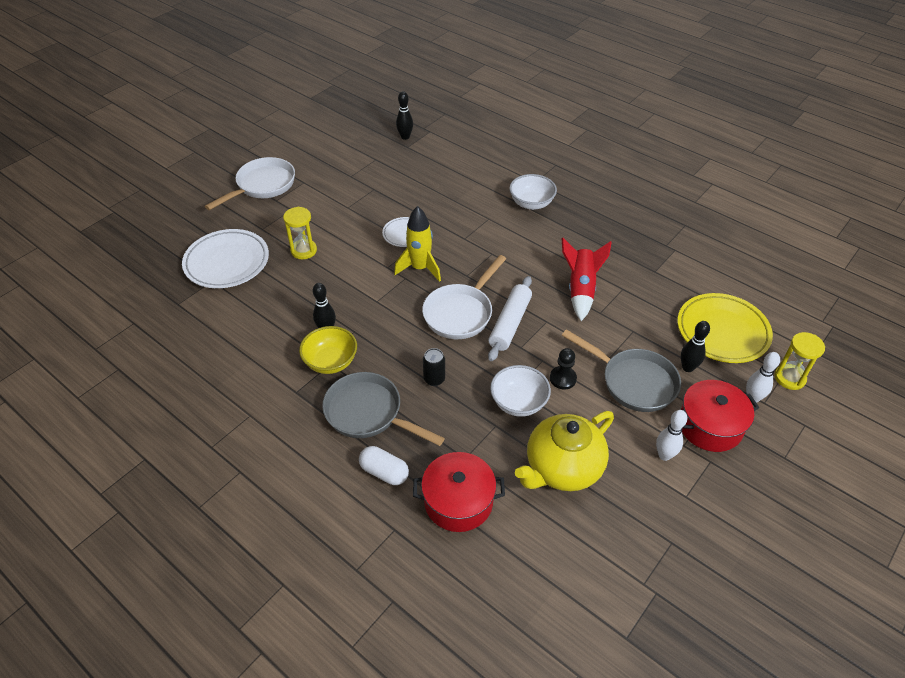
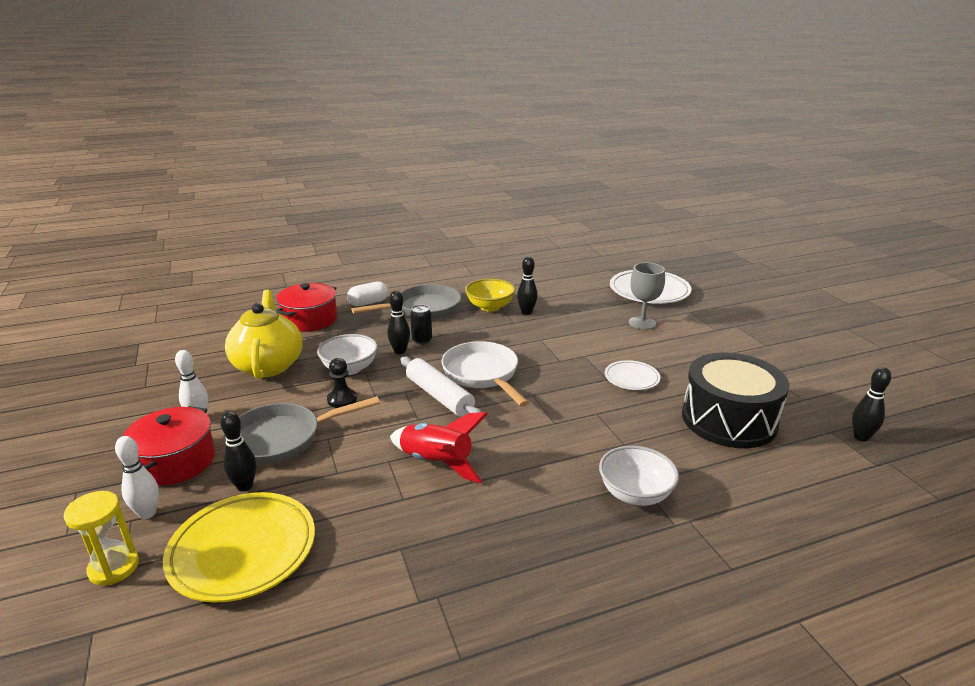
camera: 120 degrees right, 20 degrees down
white pan [205,157,295,210] -> none
yellow hourglass [283,207,317,259] -> grey goblet [629,263,665,330]
yellow rocket [394,206,441,282] -> none
none -> black bowling pin [387,291,410,354]
none -> black drum [682,352,789,448]

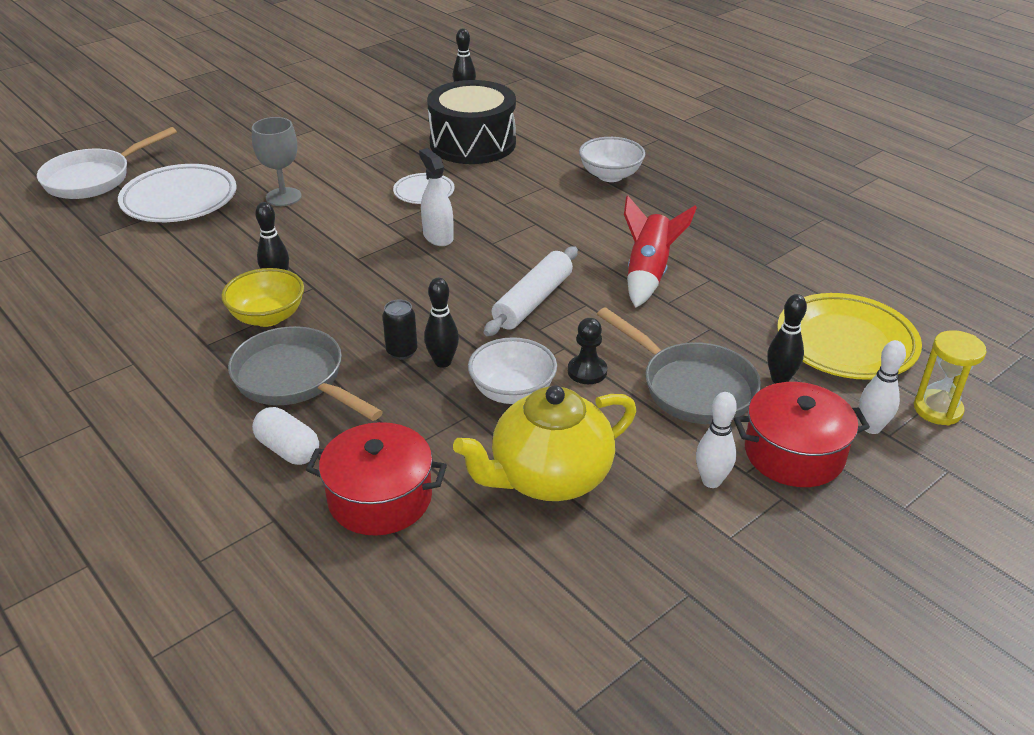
camera: 110 degrees left, 10 degrees up
white pan [442,341,530,407] -> white pan moved to [37,127,177,199]
none -> white spray bottle [419,148,454,246]

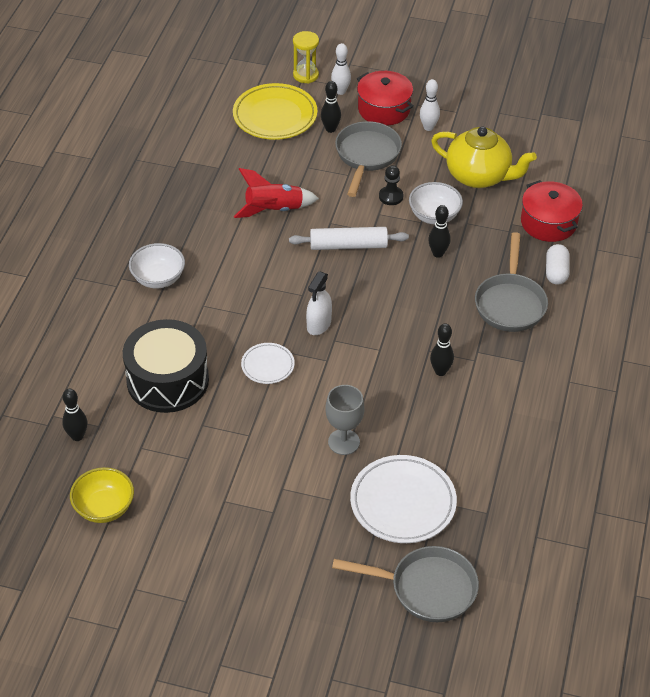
camera: 125 degrees left, 10 degrees up
white pan [37,127,177,199] -> grey pan [332,546,479,622]
yellow bowl [221,268,304,327] -> yellow bowl moved to [70,467,134,523]
black can [382,300,417,360] -> none

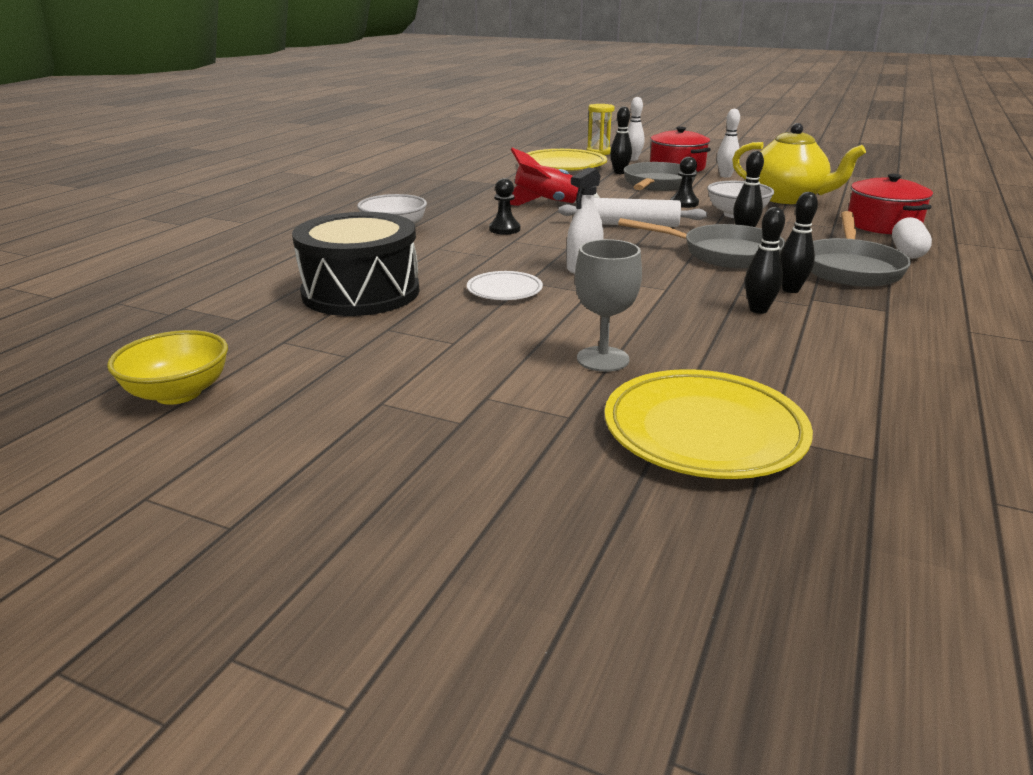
camera: 10 degrees right, 20 degrees down
black bowling pin [62,389,87,441] -> black bowling pin moved to [780,192,818,293]
grey pan [332,546,479,622] -> grey pan moved to [618,218,785,269]
white plate [350,455,457,543] -> yellow plate [605,369,813,479]
none -> black pawn [489,178,521,235]

